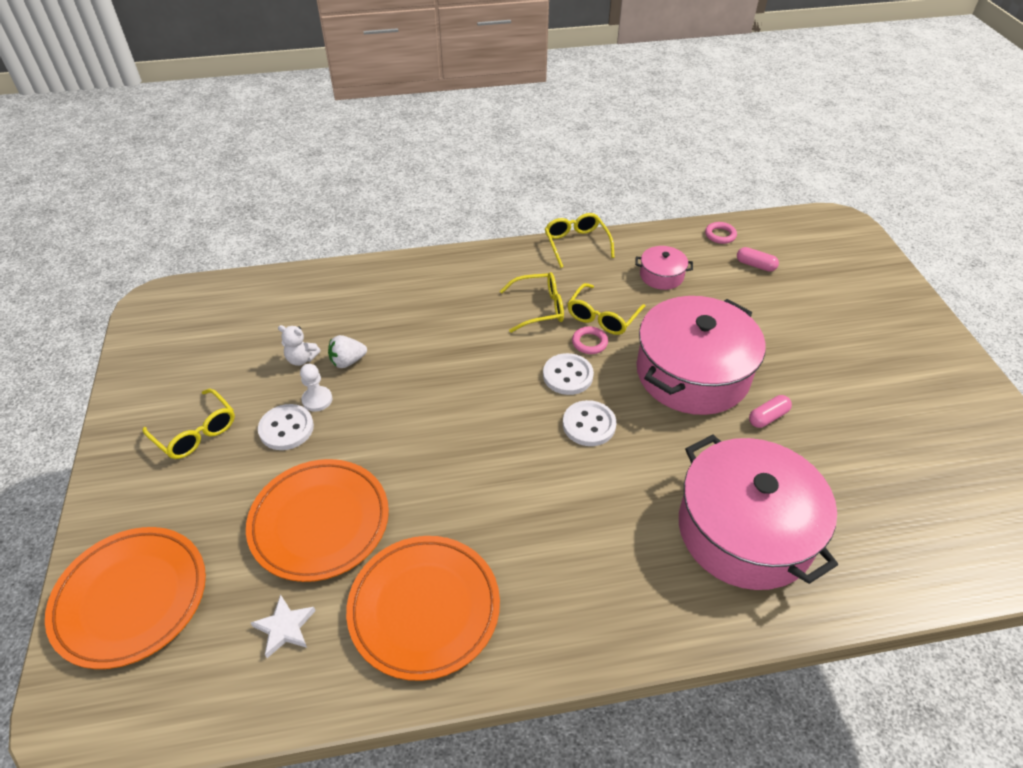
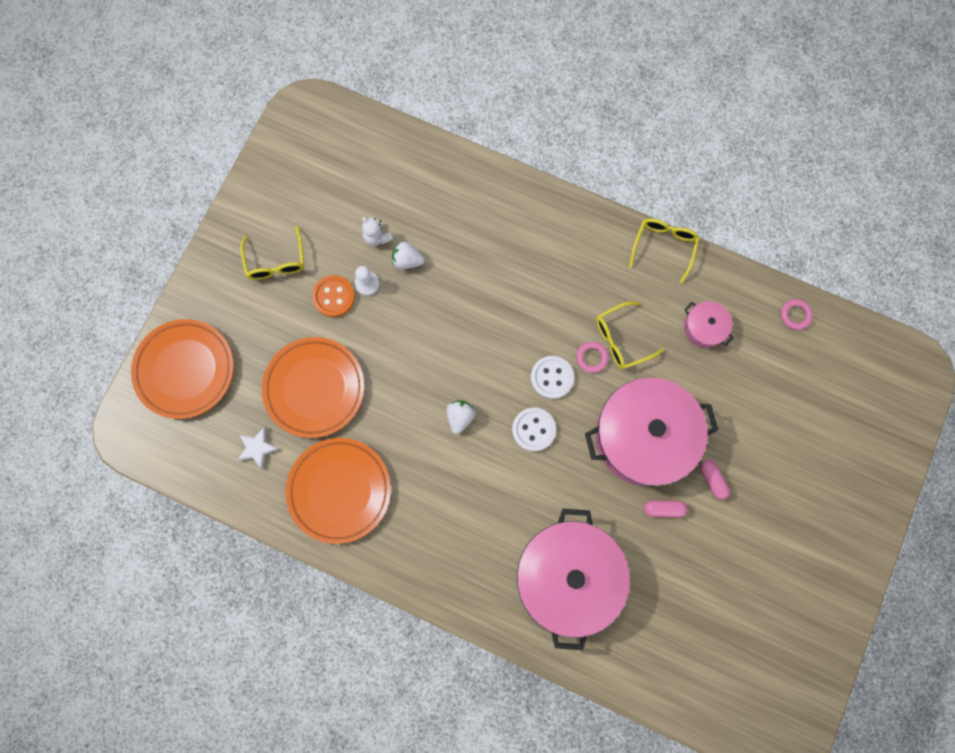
camera: 35 degrees right, 30 degrees up
white button [258,404,314,450] -> orange button [312,275,355,317]
yellow glasses [500,272,564,333] -> none
pink capsule [737,247,779,272] -> pink capsule moved to [700,459,730,500]
none -> white strawberry [447,400,475,434]

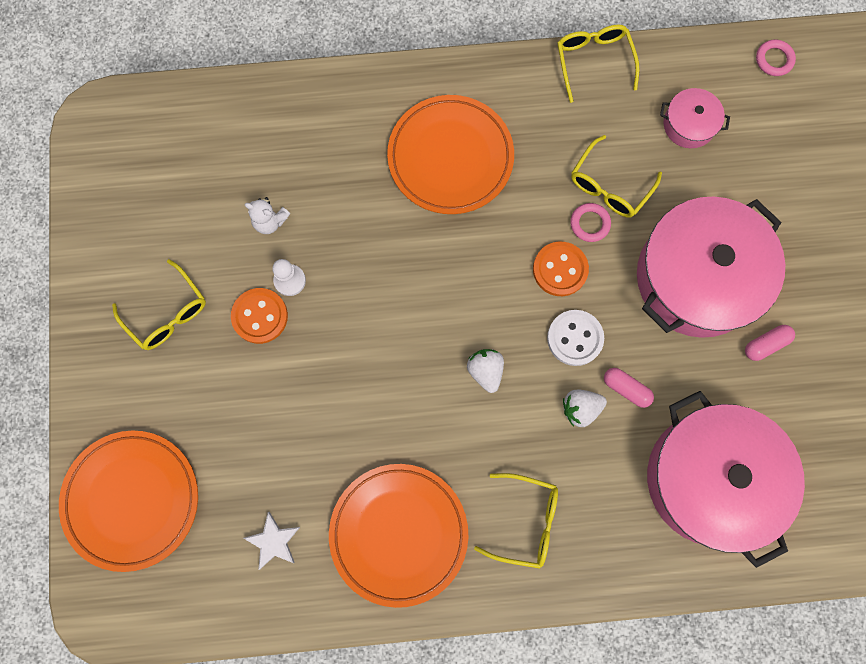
camera: 30 degrees left, 0 degrees up
orange plate [262,337,364,438] -> orange plate moved to [387,95,514,214]
white strawberry [392,242,424,269] -> white strawberry moved to [563,390,607,427]
white button [531,356,574,399] -> orange button [533,241,589,296]
pink capsule [700,459,730,500] -> pink capsule moved to [604,368,654,408]
none -> yellow glasses [474,473,558,569]

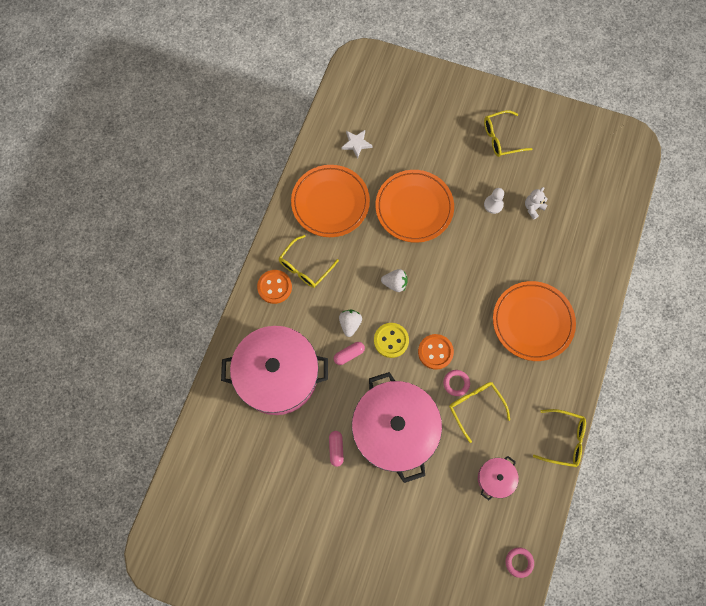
camera: 115 degrees right, 5 degrees down
orange plate [59,431,198,572] -> orange plate moved to [375,170,454,243]
orange button [231,288,288,344] -> orange button moved to [257,270,292,304]
white button [547,310,604,366] -> yellow button [374,323,409,358]

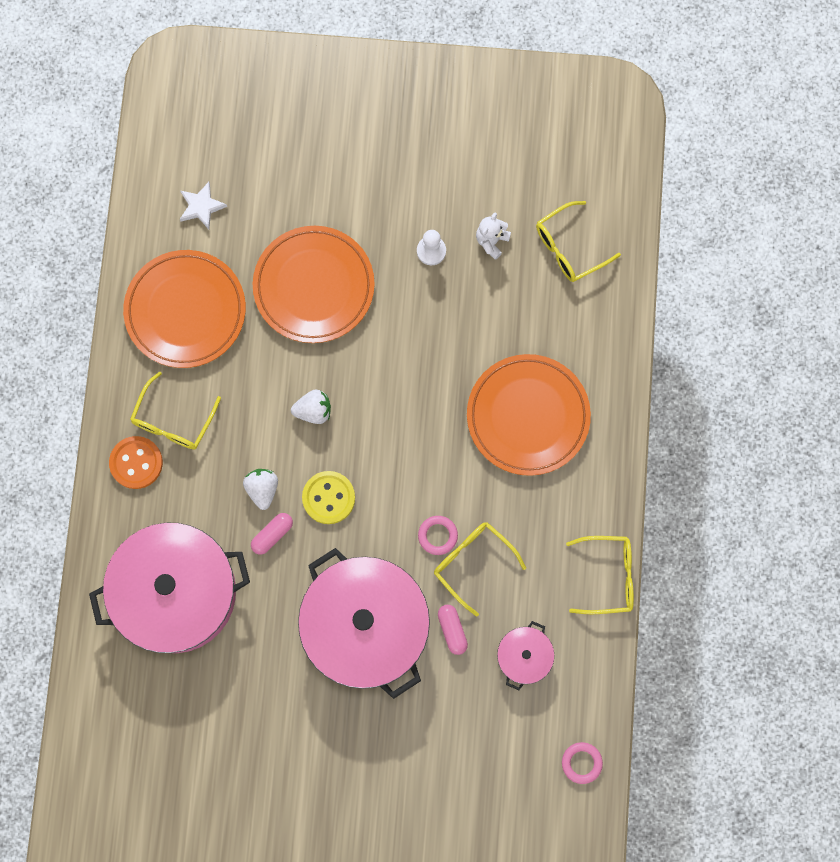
camera: 15 degrees left, 5 degrees up
pink capsule [329,431,344,467] -> pink capsule moved to [438,605,468,655]
orange button [418,334,454,370] -> none
yellow glasses [484,110,532,157] -> yellow glasses moved to [536,201,621,282]

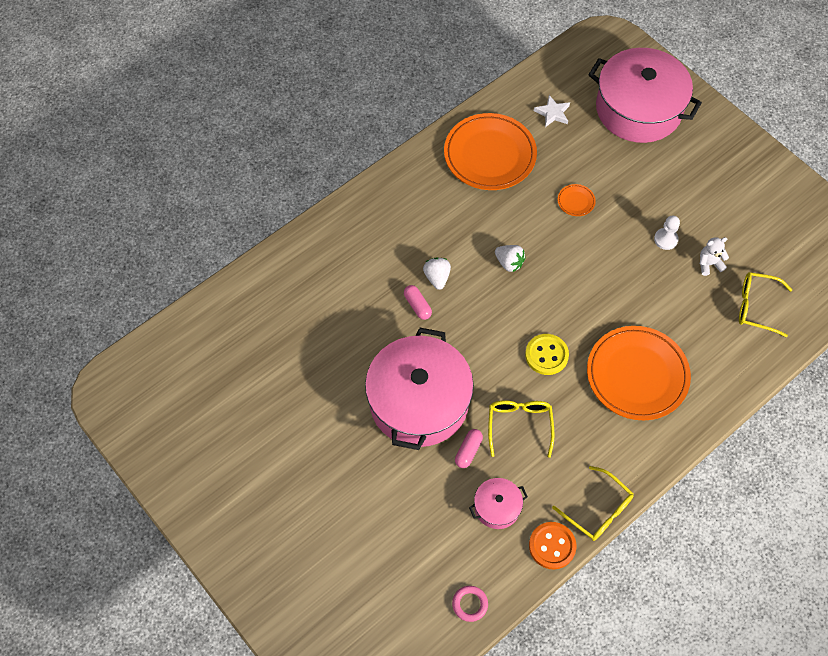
camera: 45 degrees right, 15 degrees down
pink pot [89,523,250,653] -> pink pot moved to [588,48,702,143]
orange button [109,436,163,489] -> orange button moved to [529,522,576,570]
yellow glasses [130,371,221,450] -> none
white strawberry [243,469,278,510] -> white strawberry turned 45 degrees counterclockwise [423,258,451,290]
pink capsule [251,513,293,555] -> pink capsule turned 60 degrees clockwise [404,285,432,320]
orange plate [253,226,375,343] -> orange plate [558,184,596,216], size x0.40
yellow button [302,471,355,524] -> yellow button moved to [525,334,569,375]
pink ring [418,516,458,555] -> none

